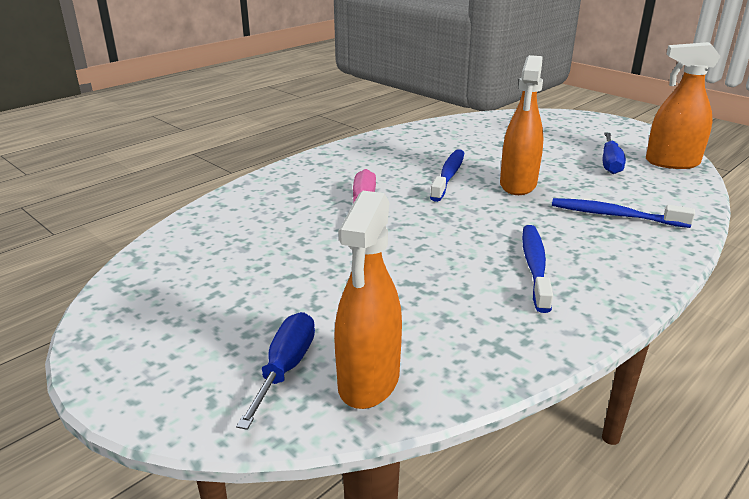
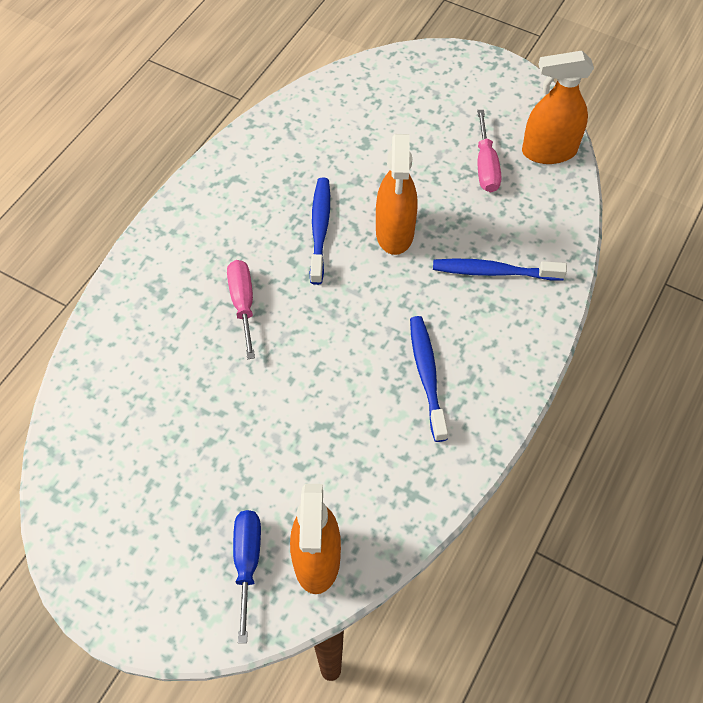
camera: 15 degrees left, 30 degrees up
blue screwdriver [603,132,626,174] -> pink screwdriver [477,110,501,192]

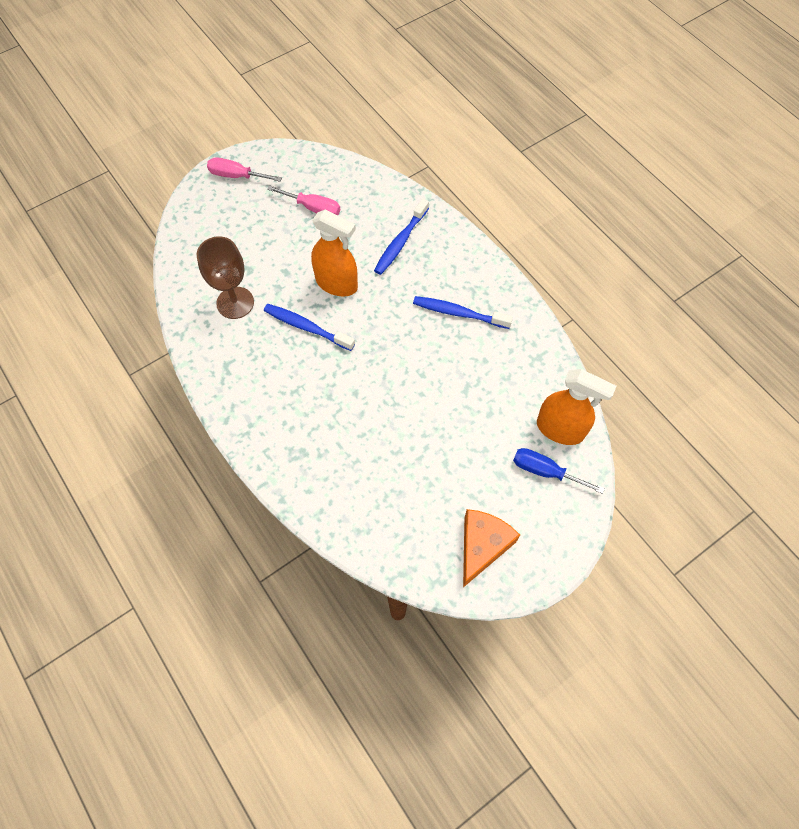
camera: 65 degrees left, 5 degrees up
pink screwdriver [227,260,255,359] -> pink screwdriver moved to [207,157,282,182]
orange spray bottle [522,51,594,164] -> none
none -> brown goblet [196,236,254,319]
none -> orange cheese [463,509,520,587]

